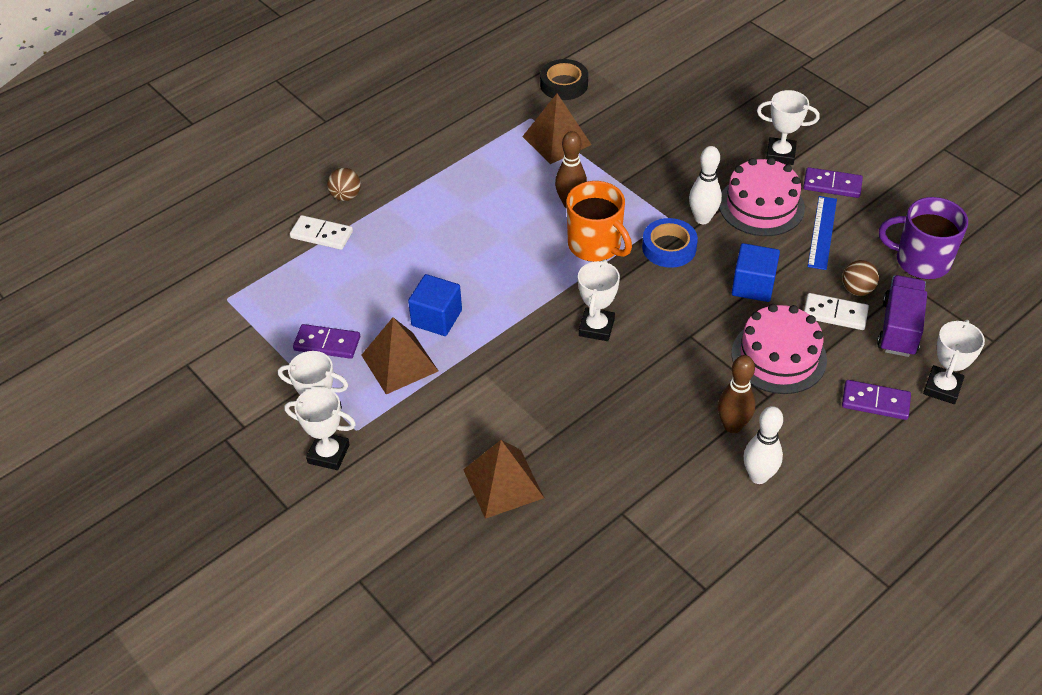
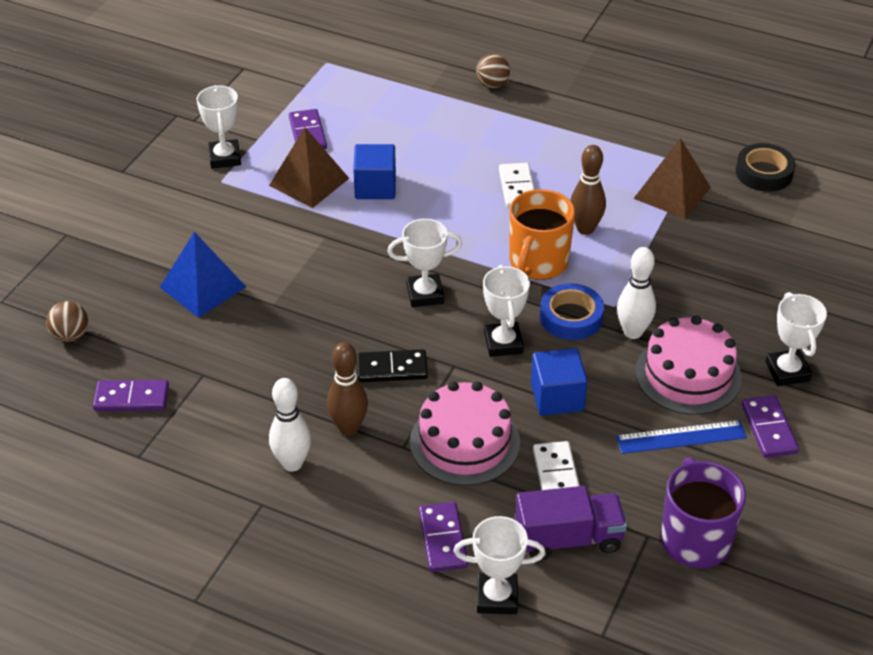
camera: 65 degrees right, 5 degrees down
white trophy [285,387,356,470] -> white trophy moved to [483,265,530,357]
white domino [290,215,353,250] -> white domino moved to [499,163,535,208]
brown pyramid [463,440,544,519] -> blue pyramid [160,232,246,318]
brown ball [842,260,879,296] -> brown ball moved to [46,301,88,342]
none -> purple domino [93,380,169,411]
none -> black domino [357,349,428,382]

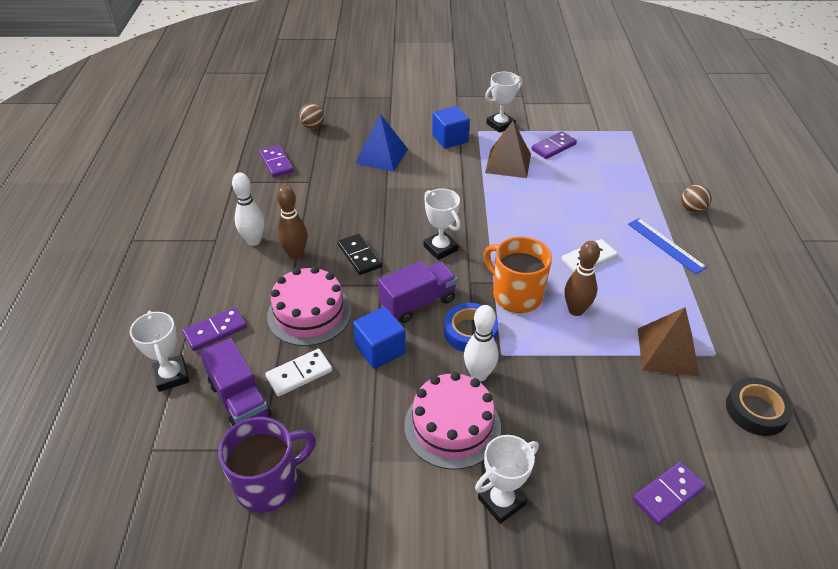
camera: 65 degrees right, 0 degrees up
blue cube [353,144,396,199] -> blue cube moved to [432,106,470,149]
white trophy [483,265,530,357] -> purple truck [378,261,457,323]
orange mug [510,189,575,280] -> orange mug turned 45 degrees clockwise [484,237,552,313]
blue ruler [616,420,747,454] -> blue ruler moved to [628,218,707,274]
purple domino [742,395,799,458] -> purple domino moved to [633,461,706,525]

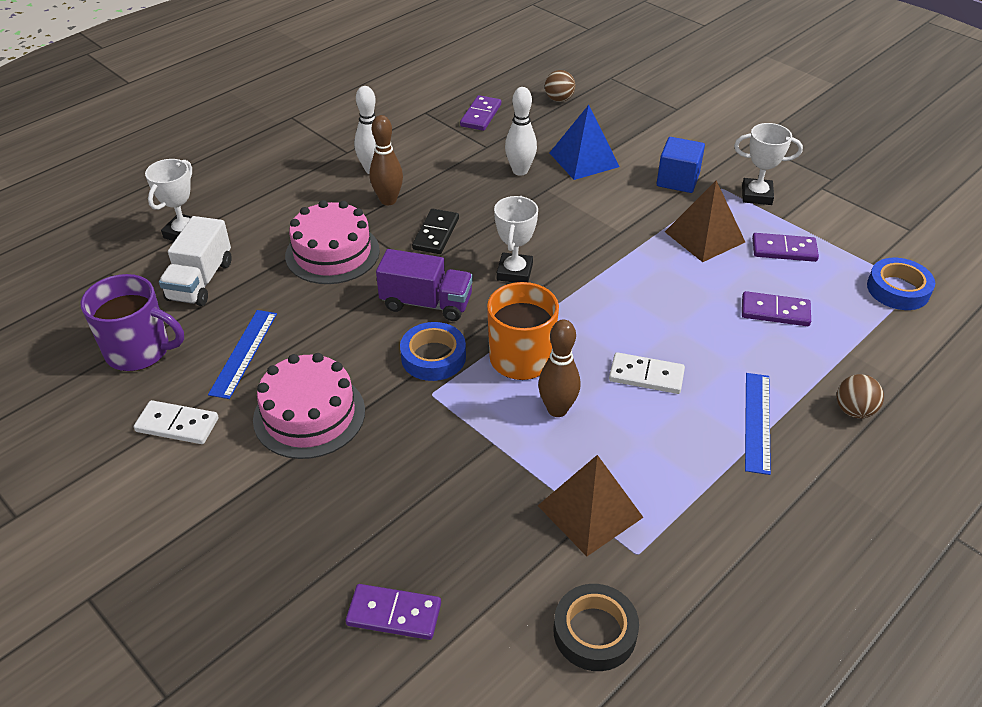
camera: 45 degrees right, 0 degrees up
purple domino [182,307,247,351] -> purple domino moved to [742,291,811,326]
purple truck [200,338,272,428] -> white truck [159,216,232,306]
white domino [265,349,332,396] -> white domino moved to [134,400,218,444]
blue cube [353,307,406,369] -> none
white bowling pin [464,305,498,381] -> white bowling pin moved to [505,87,537,176]
white trophy [475,435,539,524] -> none
none -> blue ruler [208,310,277,399]
none -> blue tape [867,258,935,310]

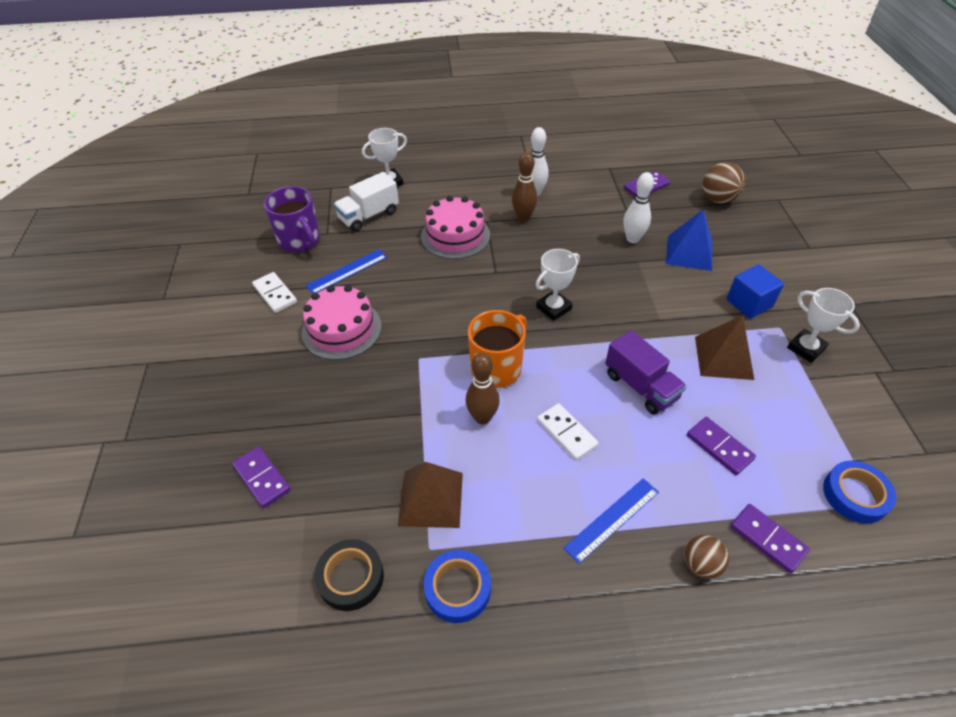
camera: 40 degrees right, 5 degrees up
purple truck [376,249,473,321] -> purple truck moved to [605,330,687,415]
blue tape [400,322,466,381] -> blue tape moved to [424,550,491,623]
black domino [412,209,459,254] -> none
brown ball [545,70,575,102] -> brown ball [703,162,745,203], size x1.50
purple domino [752,233,819,262] -> purple domino moved to [730,504,810,573]

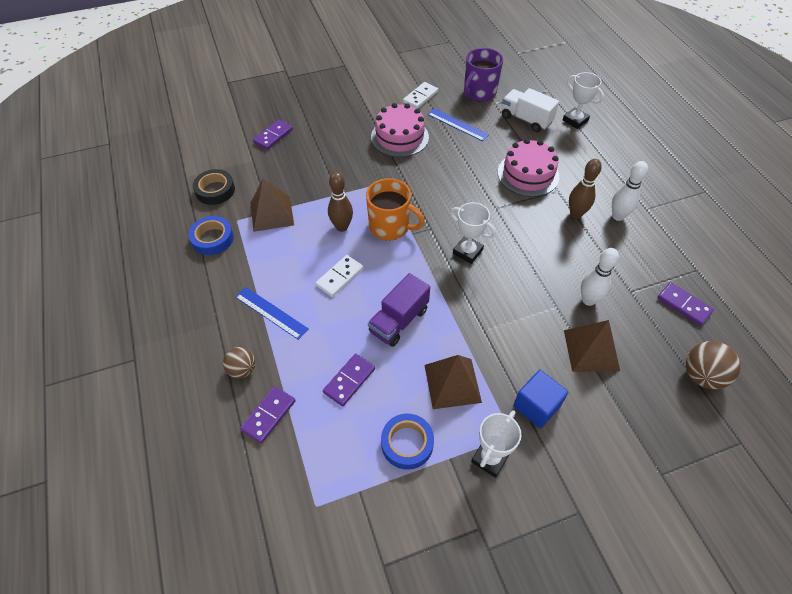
camera: 75 degrees right, 5 degrees up
blue pyramid [666,209,713,271] -> brown pyramid [564,320,620,372]
blue tape [823,460,896,524] -> blue tape moved to [381,414,434,470]

